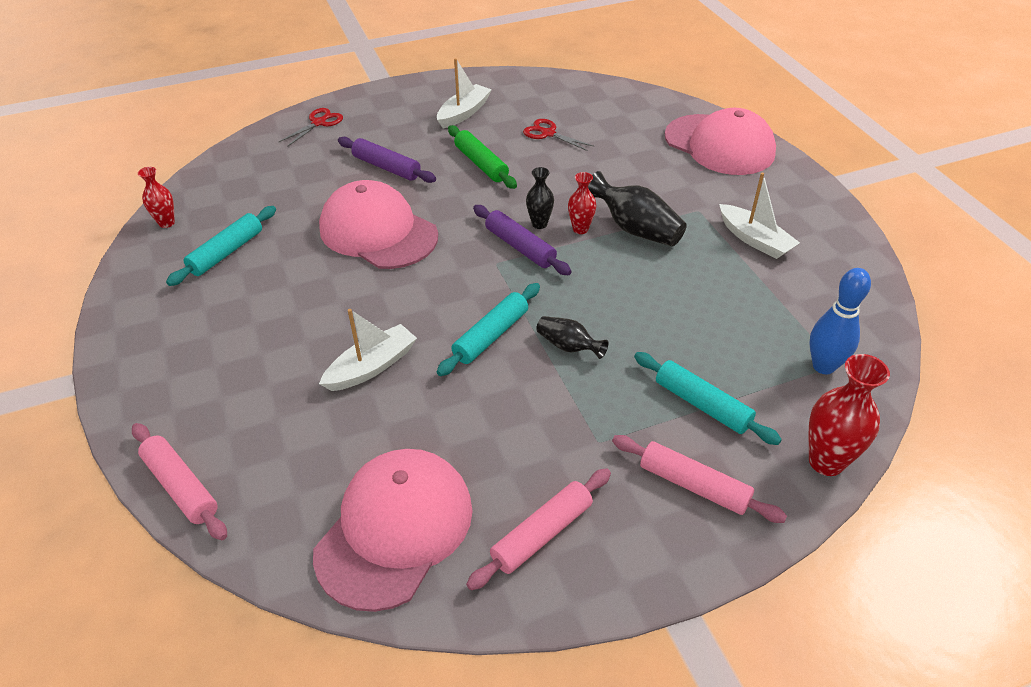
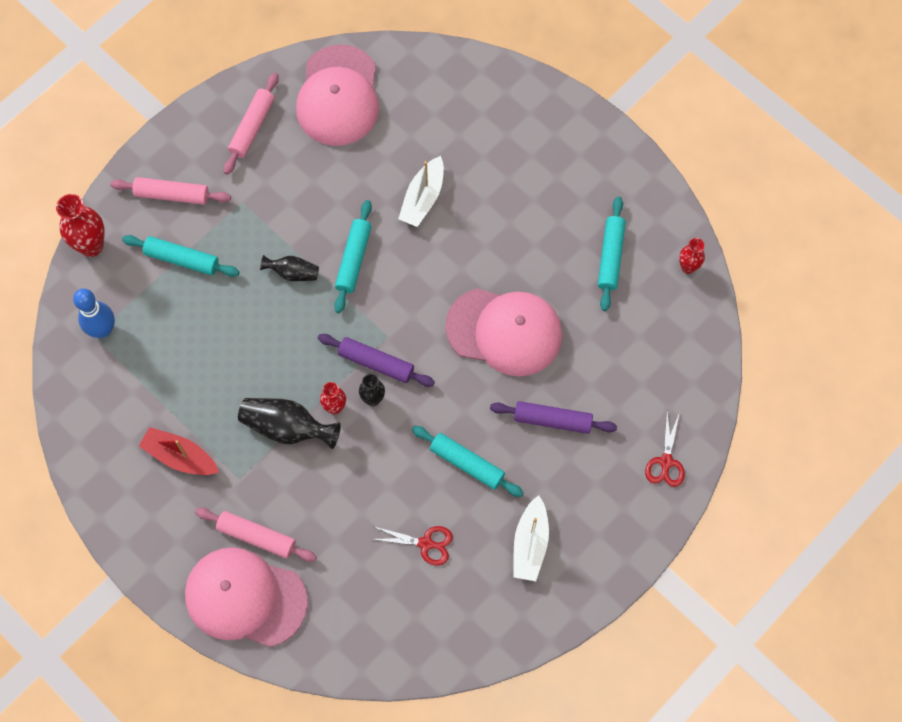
camera: 155 degrees right, 25 degrees up
pink rolling pin [132,423,227,540] -> pink rolling pin moved to [195,508,317,562]
green rolling pin [448,125,517,189] -> turquoise rolling pin [412,426,524,497]
white boat [719,173,800,259] -> red boat [139,427,219,475]

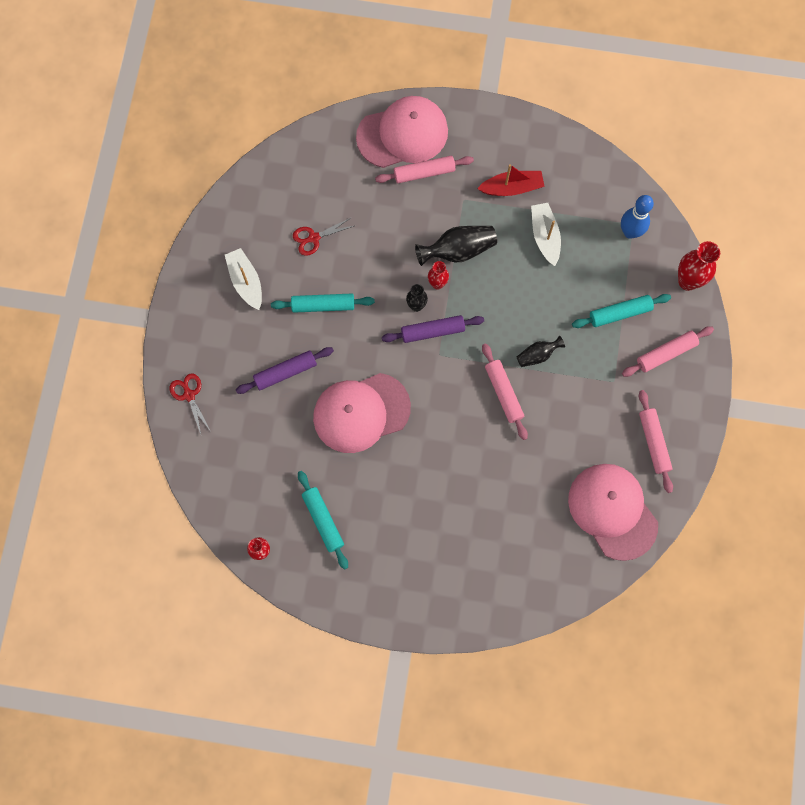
camera: 145 degrees right, 5 degrees up
turquoise rolling pin [334,200,372,313] -> pink rolling pin [482,343,528,440]
white boat [398,156,444,227] -> white boat moved to [531,203,561,266]

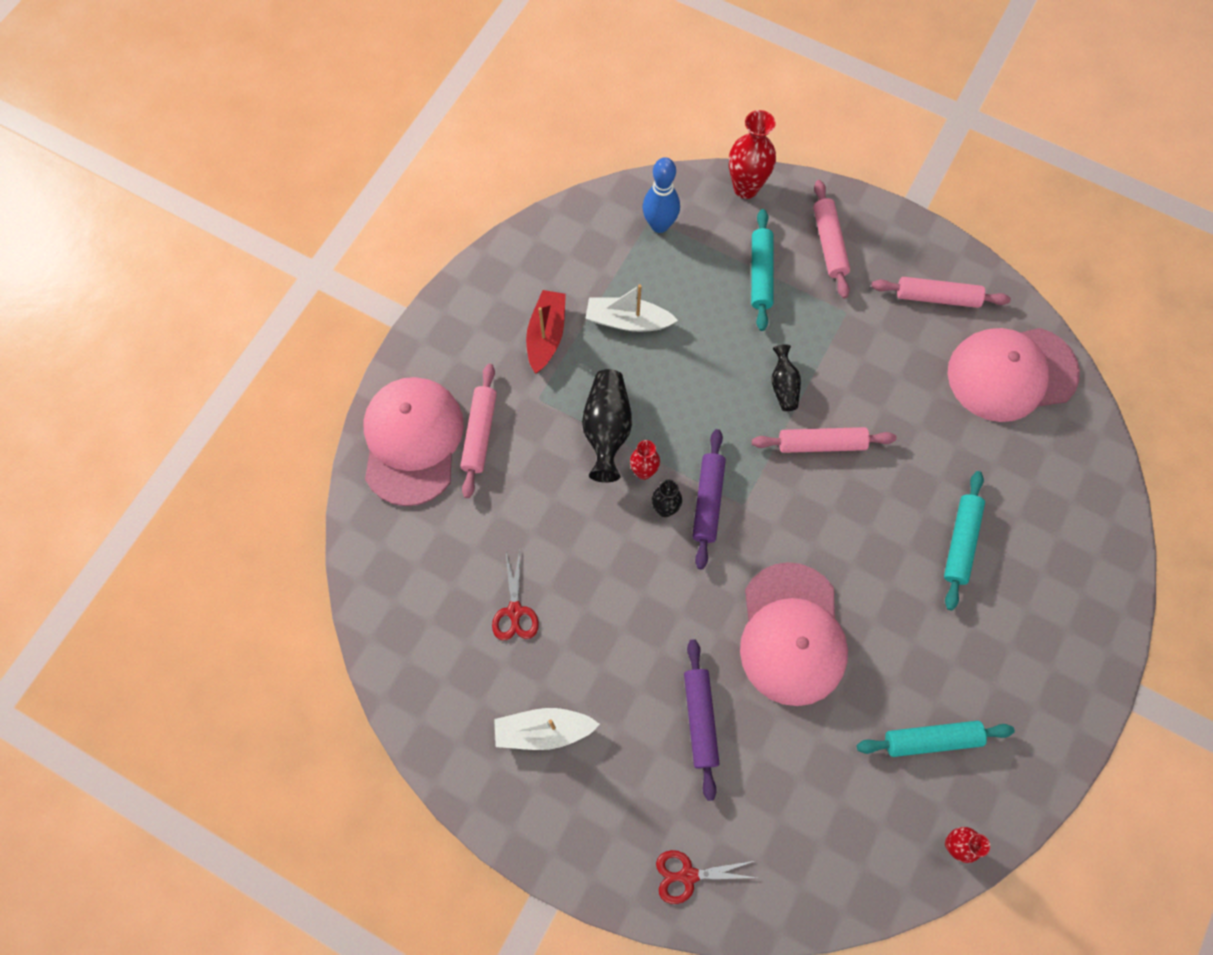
camera: 70 degrees left, 5 degrees down
turquoise rolling pin [271,293,375,313] -> turquoise rolling pin moved to [944,471,985,610]

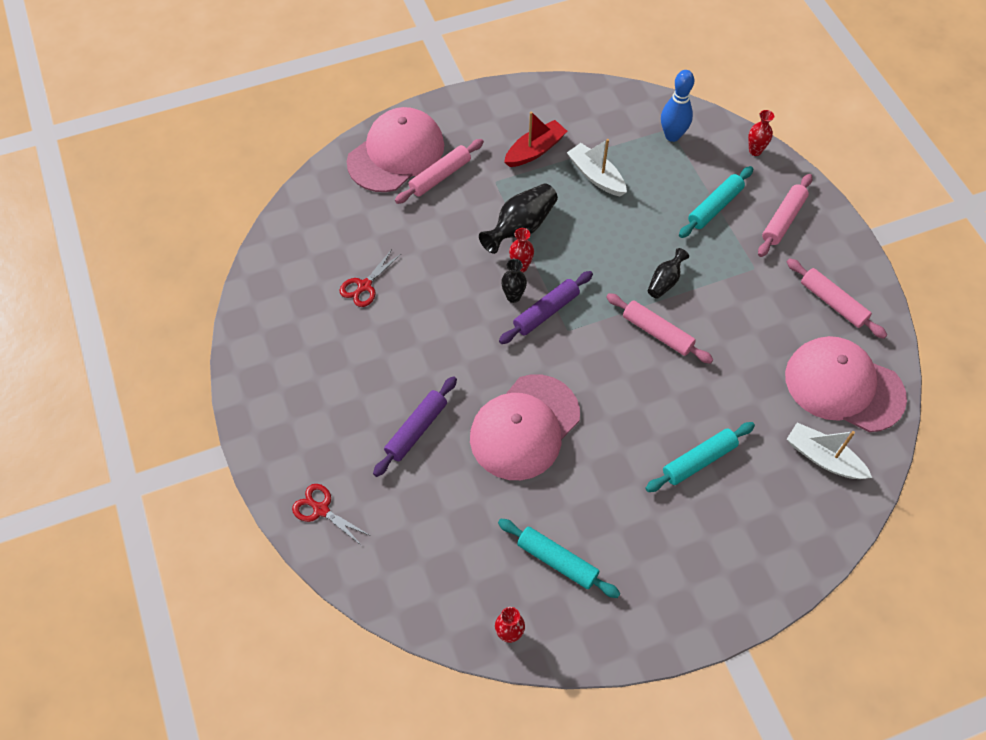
camera: 40 degrees right, 10 degrees down
white boat [494,708,600,750] -> white boat moved to [787,423,872,479]
red vase [729,110,776,199] -> red vase [748,110,774,156], size x0.59

